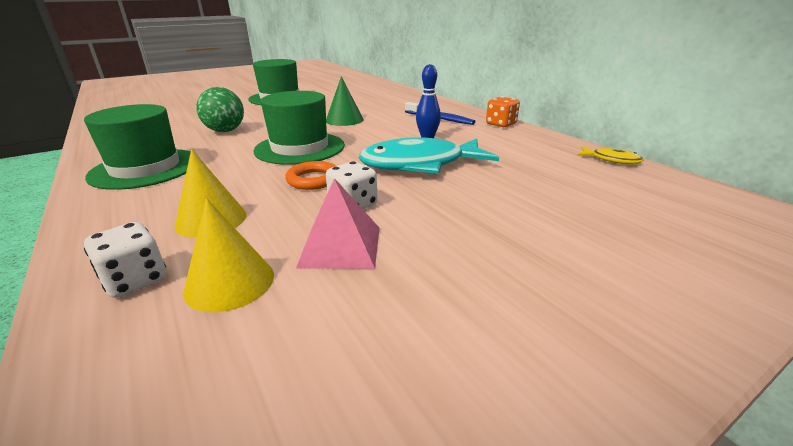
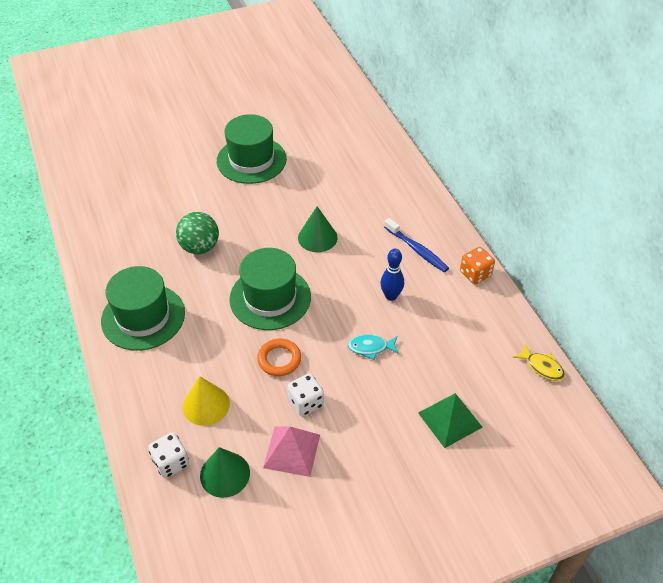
camera: 10 degrees right, 20 degrees up
yellow cone [183,198,274,312] -> green cone [200,447,250,498]
turquoise fish [359,137,499,174] -> turquoise fish [348,335,399,360], size x0.44
none -> green pyramid [418,393,483,448]

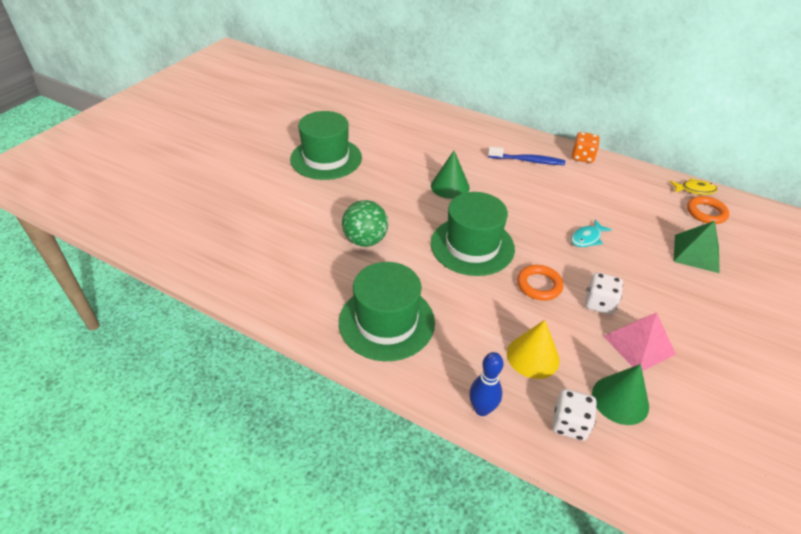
camera: 40 degrees left, 5 degrees down
blue bowling pin [380,249,404,301] -> blue bowling pin moved to [469,352,503,416]
none -> orange ring [687,196,729,224]

